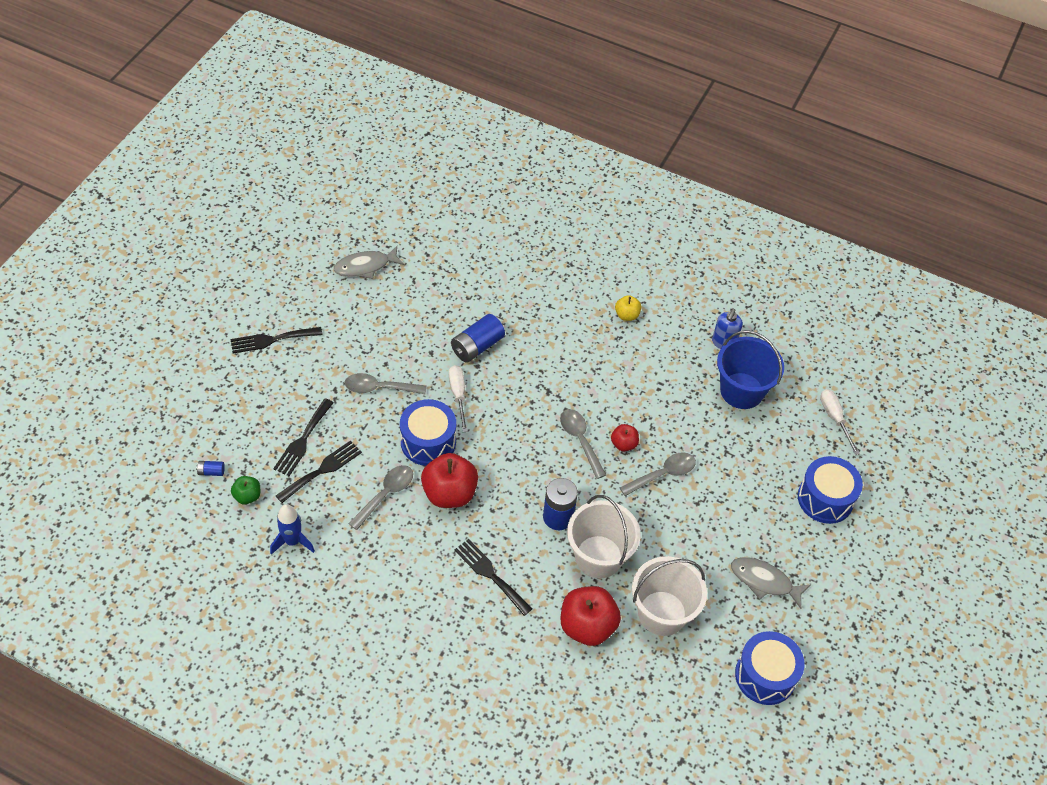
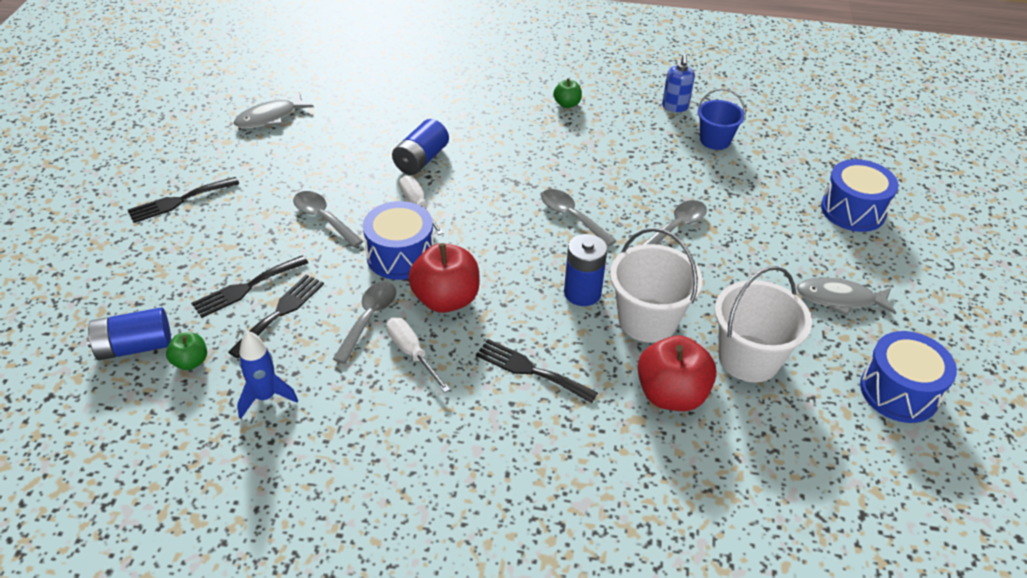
camera: 15 degrees left, 10 degrees down
blue battery [196,461,225,476] -> blue battery [86,307,171,360], size x2.11
black fork [273,398,334,476] -> black fork turned 45 degrees clockwise [191,255,308,318]
grey spoon [345,373,426,394] -> grey spoon turned 60 degrees clockwise [293,191,363,248]
red apple [611,424,639,451] -> none
yellow apple [615,295,641,321] -> green apple [553,78,582,108]
blue bucket [717,330,784,409] -> blue bucket [698,88,746,150], size x0.64
white screwdriver [820,389,860,455] -> white screwdriver moved to [386,317,450,393]

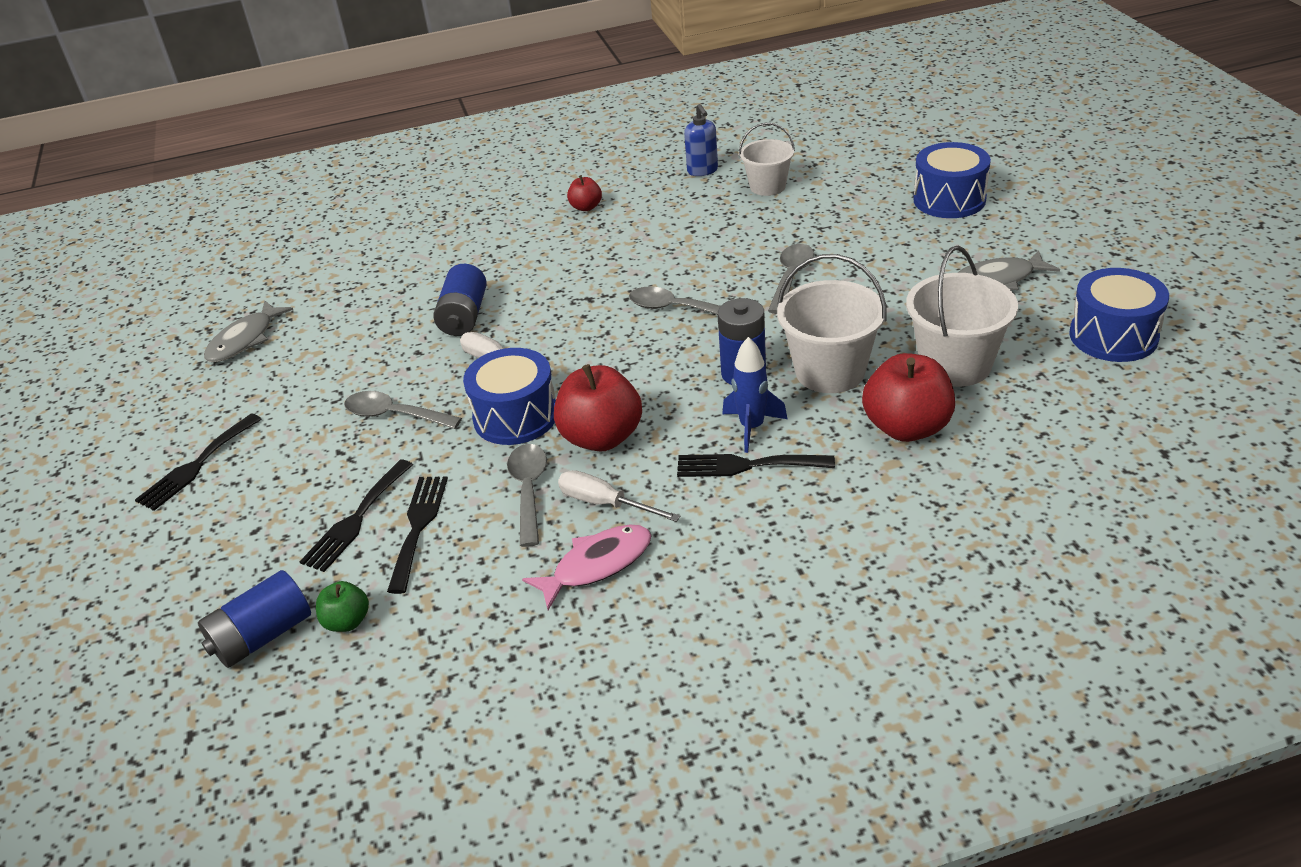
camera: 20 degrees left, 5 degrees down
blue rocket [237,331,298,419] -> blue rocket moved to [722,337,787,453]
green apple [553,78,582,108] -> red apple [567,175,602,211]
blue bucket [698,88,746,150] -> white bucket [739,123,795,196]
none -> pink fish [522,525,652,610]

